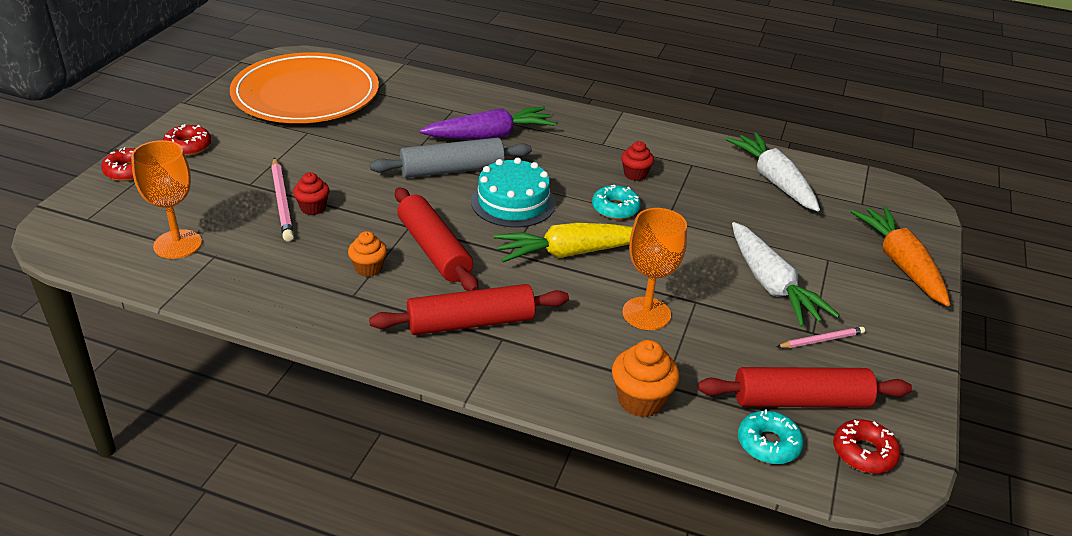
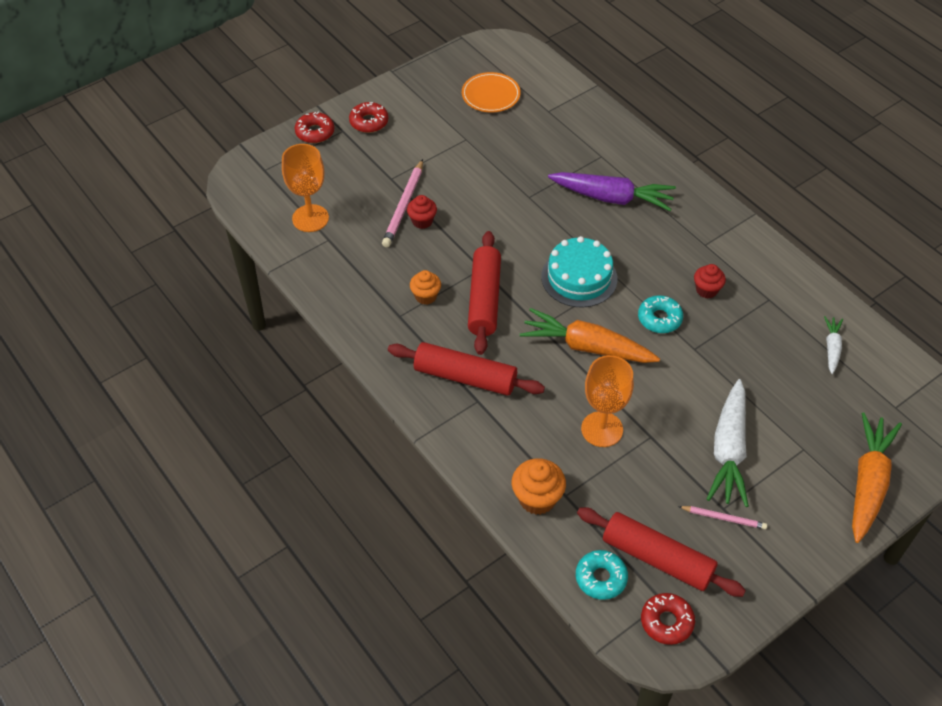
camera: 35 degrees right, 15 degrees up
orange plate [230,52,379,123] -> orange plate [462,72,521,112], size x0.44
grey rolling pin [370,138,532,178] -> none
yellow carrot [494,223,633,262] -> orange carrot [520,308,660,363]
white carrot [726,132,820,211] -> white carrot [824,316,843,374], size x0.51

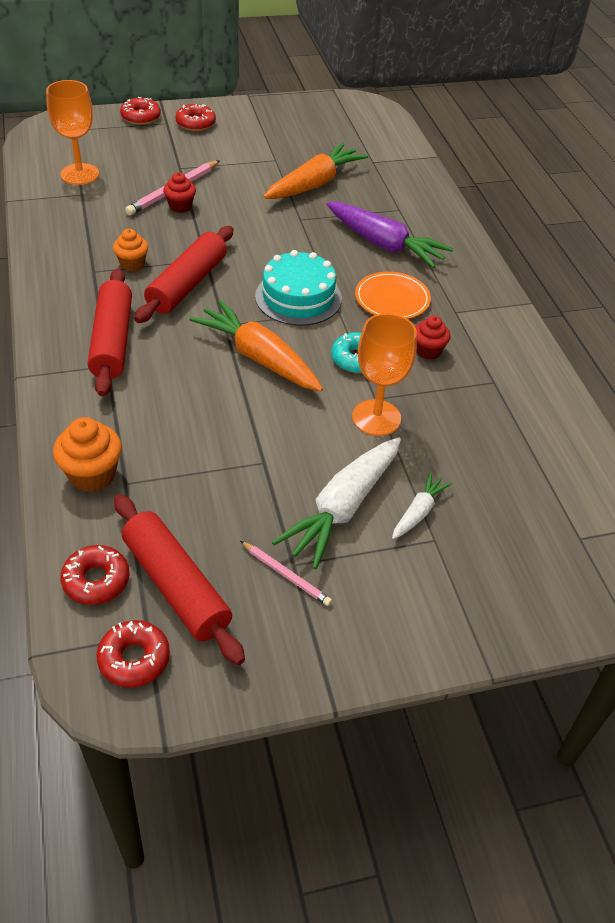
camera: 20 degrees right, 5 degrees down
red rolling pin [388,342,545,395] -> red rolling pin turned 45 degrees clockwise [88,268,132,396]
orange plate [462,72,521,112] -> orange plate moved to [355,272,431,319]
turquoise donut [576,550,628,600] -> red donut [60,545,130,605]
orange goblet [581,355,634,447] -> orange goblet moved to [352,313,417,436]
white carrot [824,316,843,374] -> white carrot moved to [392,472,452,539]
orange carrot [852,412,902,543] -> orange carrot moved to [263,143,369,199]

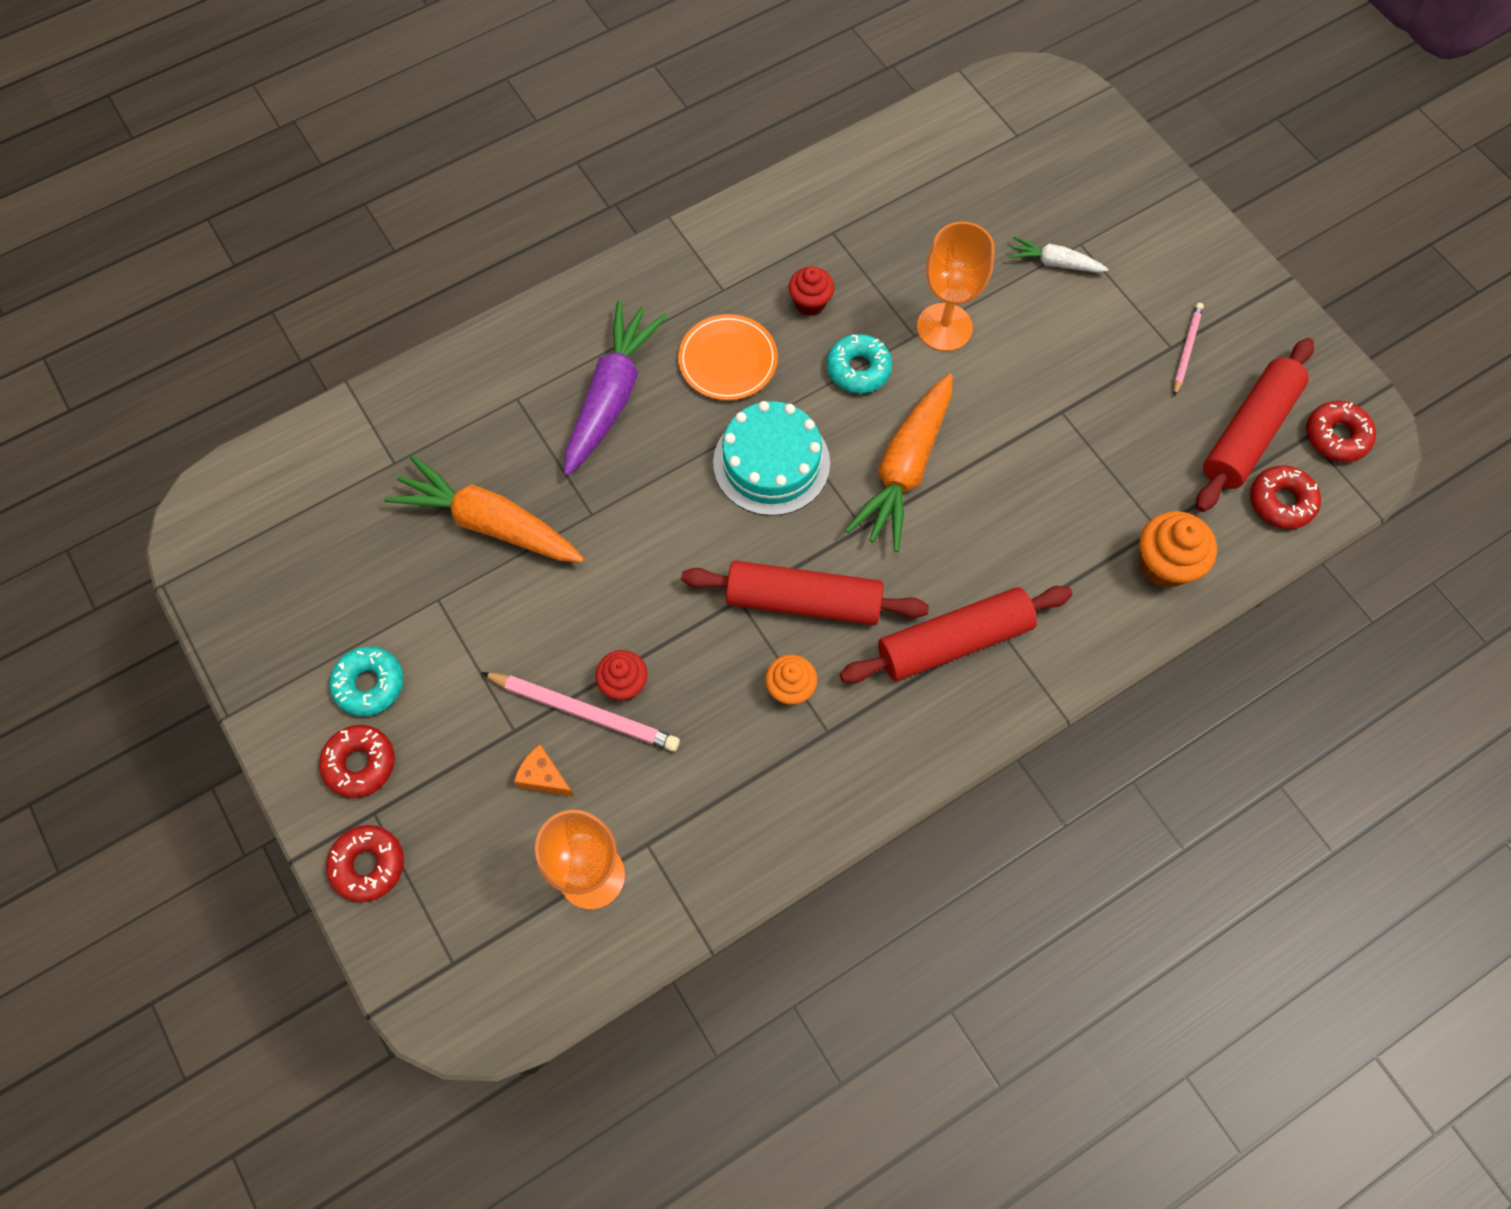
camera: 105 degrees left, 20 degrees up
white carrot [272,437,401,569] -> none
none -> turquoise donut [329,646,403,716]
none -> orange cheese [514,744,575,797]

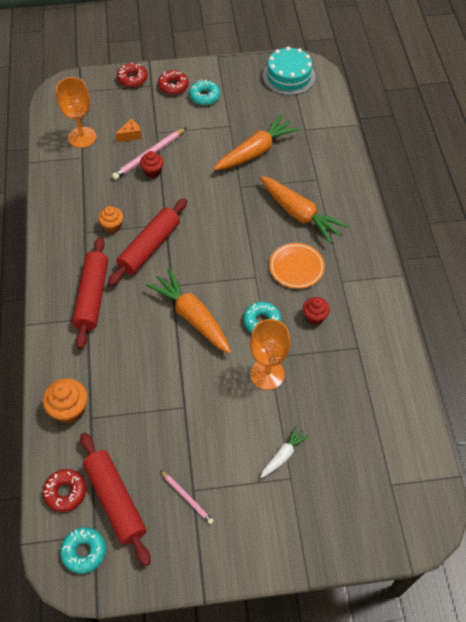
camera: 115 degrees right, 10 degrees down
purple carrot [564,301,667,476] -> orange carrot [260,176,349,244]
turquoise cake [713,401,830,516] -> turquoise cake moved to [263,46,316,95]
red donut [1306,401,1376,462] -> turquoise donut [60,527,106,574]

